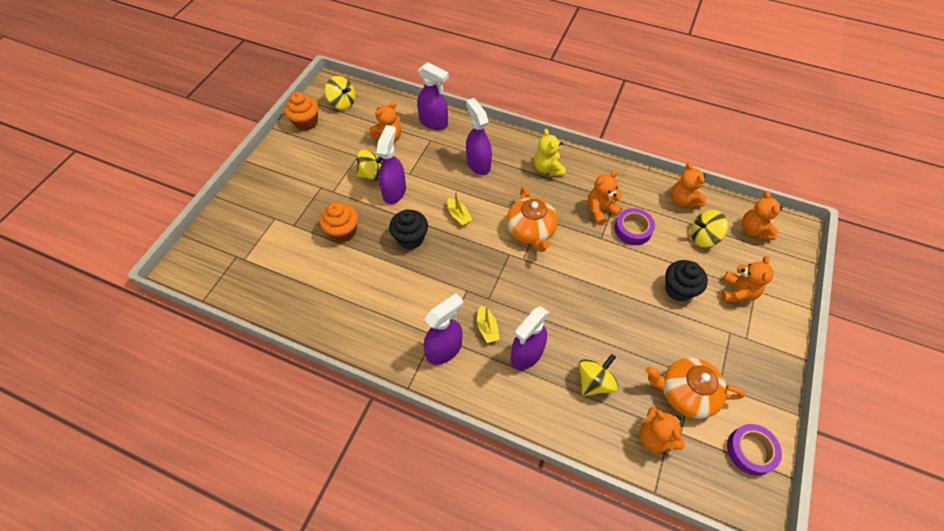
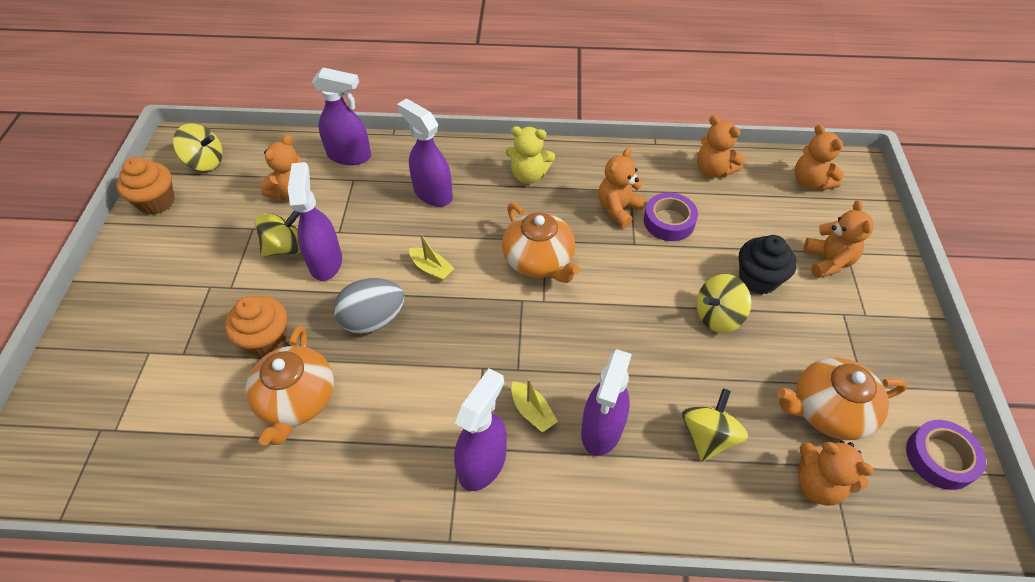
camera: 20 degrees left, 5 degrees down
black cupcake [389,210,428,249] -> grey egg [334,278,405,334]
yellow teddy bear [534,129,566,176] -> yellow teddy bear turned 45 degrees counterclockwise [506,126,555,184]
yellow spinning top [690,210,728,247] -> yellow spinning top moved to [696,274,751,333]
none -> orange teapot [245,326,334,445]

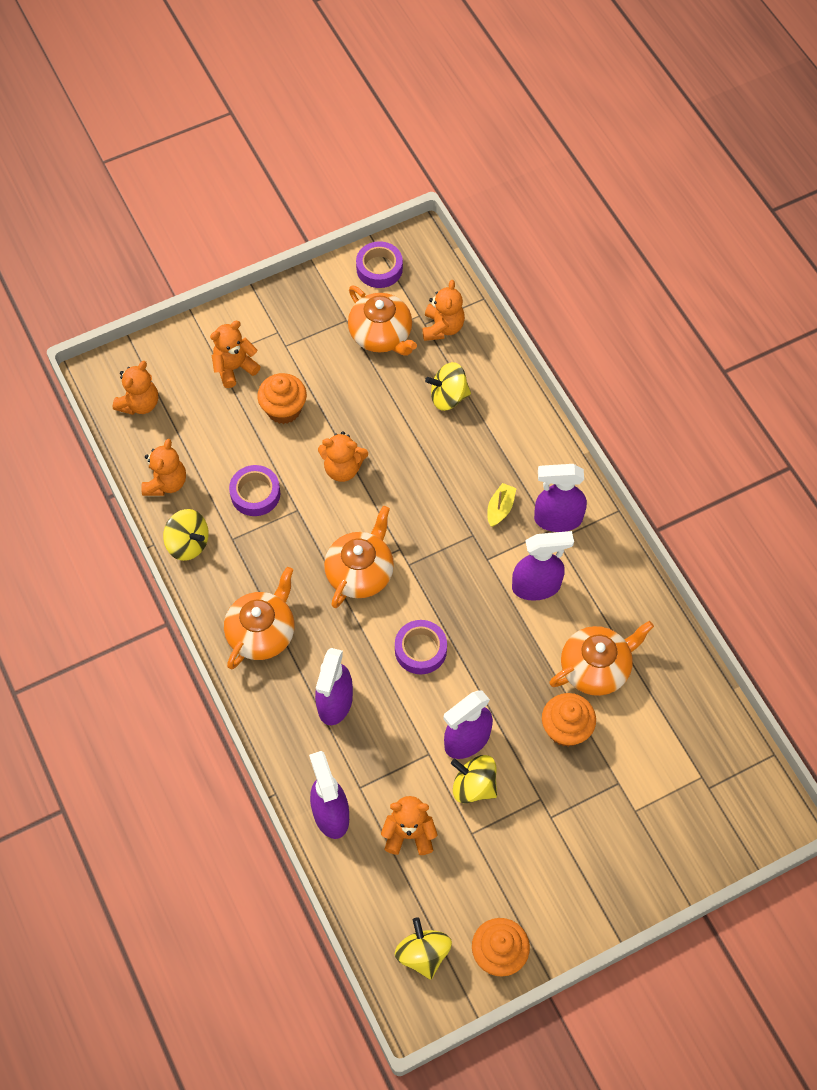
camera: 120 degrees left, 10 degrees up
grey egg [334,278,405,334] -> none
yellow boat [409,234,455,281] -> purple tape [395,620,447,674]
yellow teddy bear [506,126,555,184] -> orange teapot [224,567,295,669]
purple spray bottle [581,349,632,456] -> purple spray bottle moved to [512,531,574,601]
orange teddy bear [598,147,646,228] -> orange teddy bear moved to [318,431,368,482]
yellow spinning top [696,274,751,333] -> yellow spinning top moved to [163,509,209,561]
black cupcake [739,235,797,294] -> orange cupcake [257,373,307,424]

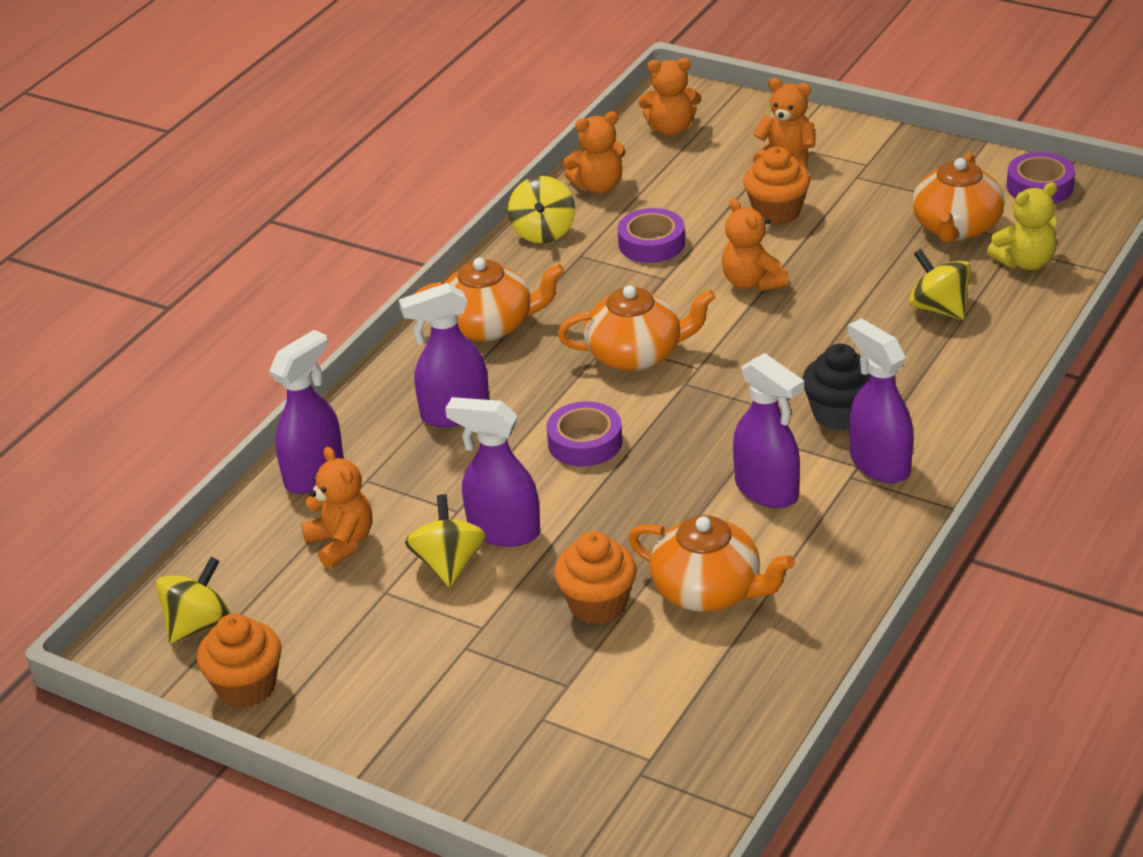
camera: 60 degrees right, 25 degrees down
orange teddy bear [422,280,465,341] -> yellow teddy bear [987,182,1057,270]
yellow boat [487,483,517,527] -> black cupcake [802,344,870,430]

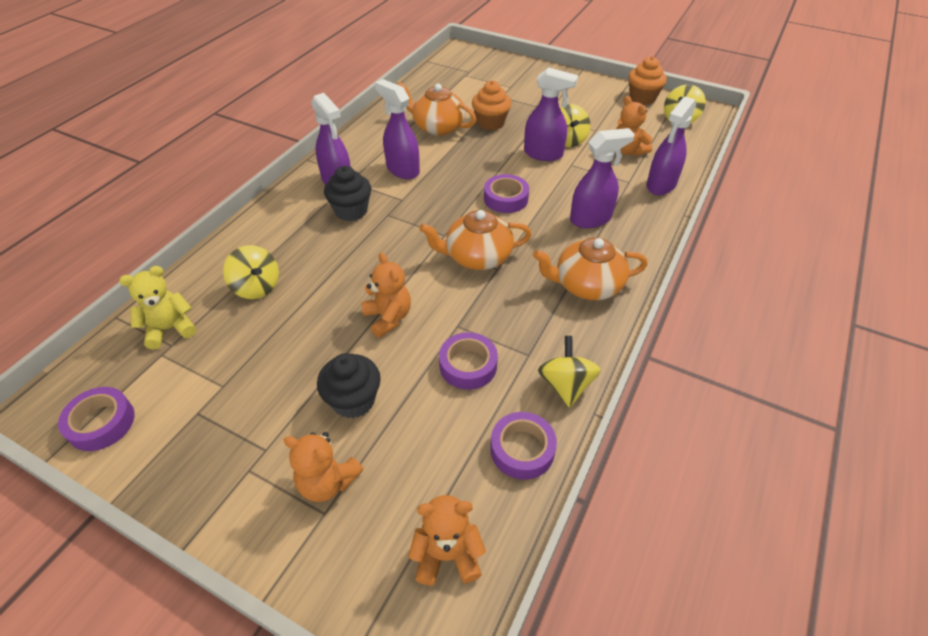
camera: 175 degrees right, 10 degrees up
orange teddy bear [563,111,625,193] -> purple tape [490,412,557,480]
orange cupcake [743,147,810,225] -> black cupcake [317,353,381,418]
orange teapot [912,153,1005,243] -> none

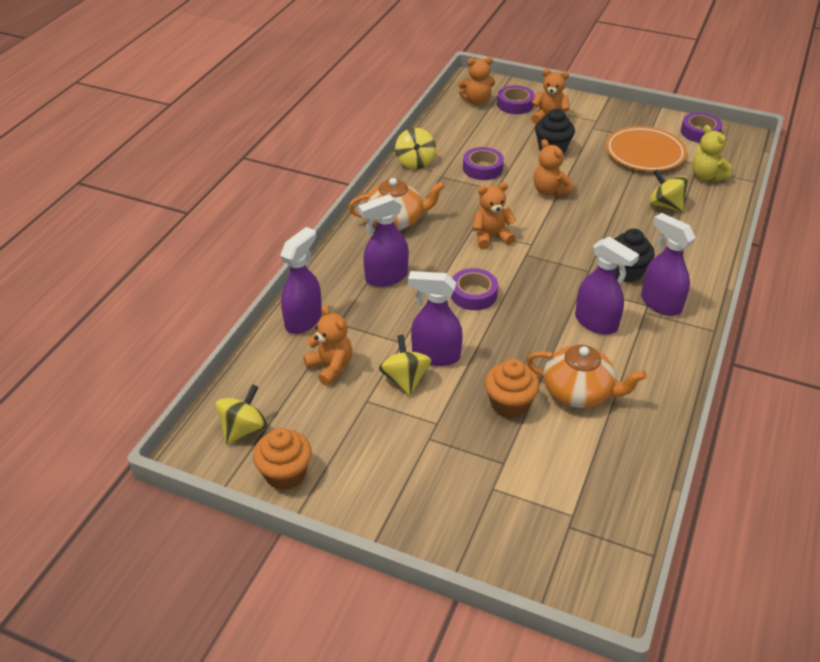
camera: 175 degrees right, 5 degrees down
yellow teddy bear [119,266,196,349] -> yellow teddy bear turned 90 degrees clockwise [692,125,732,182]
orange teapot [419,210,532,270] -> orange teddy bear [473,182,517,249]
purple tape [490,412,557,480] -> purple tape moved to [497,85,535,114]
none -> orange plate [606,126,687,171]

